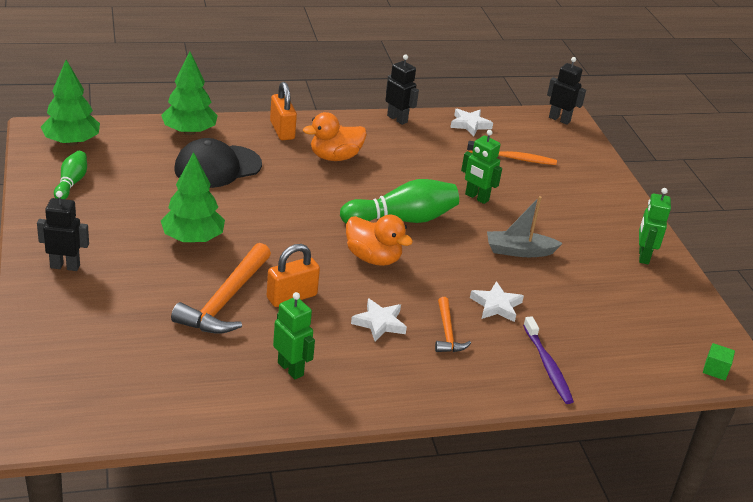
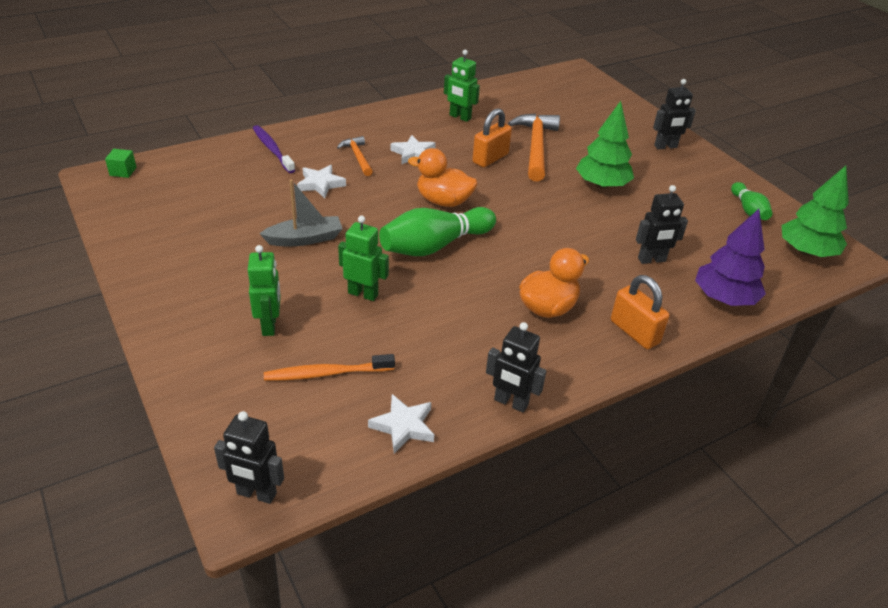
camera: 165 degrees right, 5 degrees up
green tree [161,52,218,135] -> purple tree [695,209,766,306]
black cap [175,138,262,188] -> black robot [636,185,688,264]
green robot [639,188,671,264] -> green robot moved to [248,245,281,336]

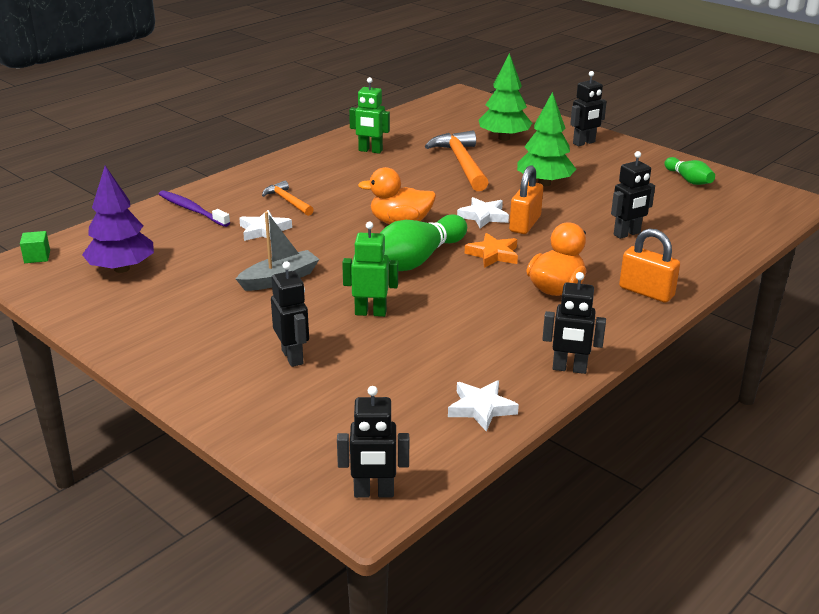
camera: 15 degrees left, 10 degrees down
green robot [248,245,281,336] -> black robot [271,261,309,367]
orange toothbrush [264,354,395,381] -> none
white star [391,135,436,165] -> white star moved to [457,197,509,228]
orange padlock [472,108,512,167] -> orange padlock moved to [509,165,543,234]
purple tree [695,209,766,306] -> purple tree moved to [82,166,154,273]
green tree [782,166,849,257] -> green tree moved to [479,53,532,141]
none -> orange star [465,233,518,268]

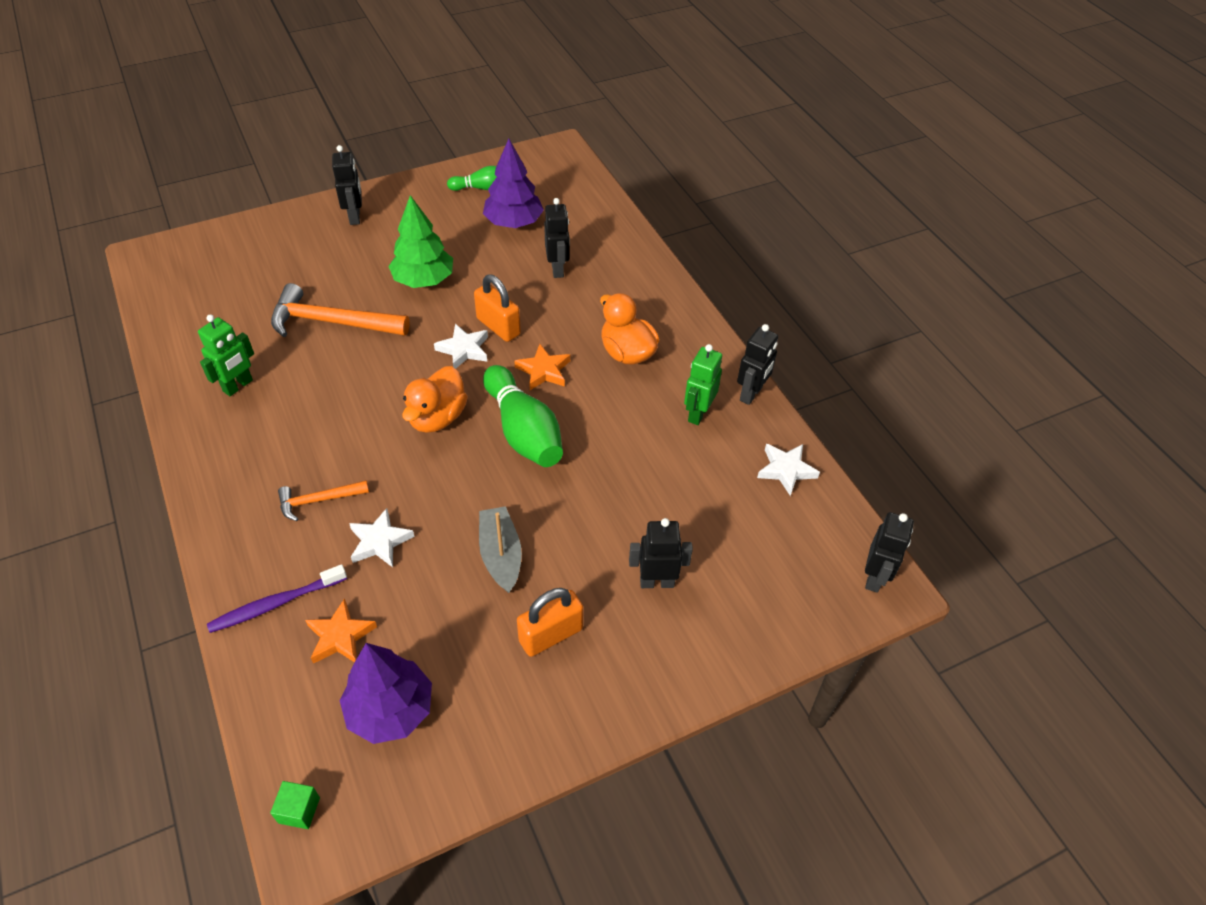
camera: 70 degrees left, 20 degrees up
green robot [342,222,398,317] -> green robot moved to [684,344,722,425]
green tree [479,53,532,141] -> none
orange padlock [619,229,680,303] -> orange padlock moved to [517,588,584,657]
none -> orange star [305,598,377,664]
none -> purple tree [483,139,544,228]

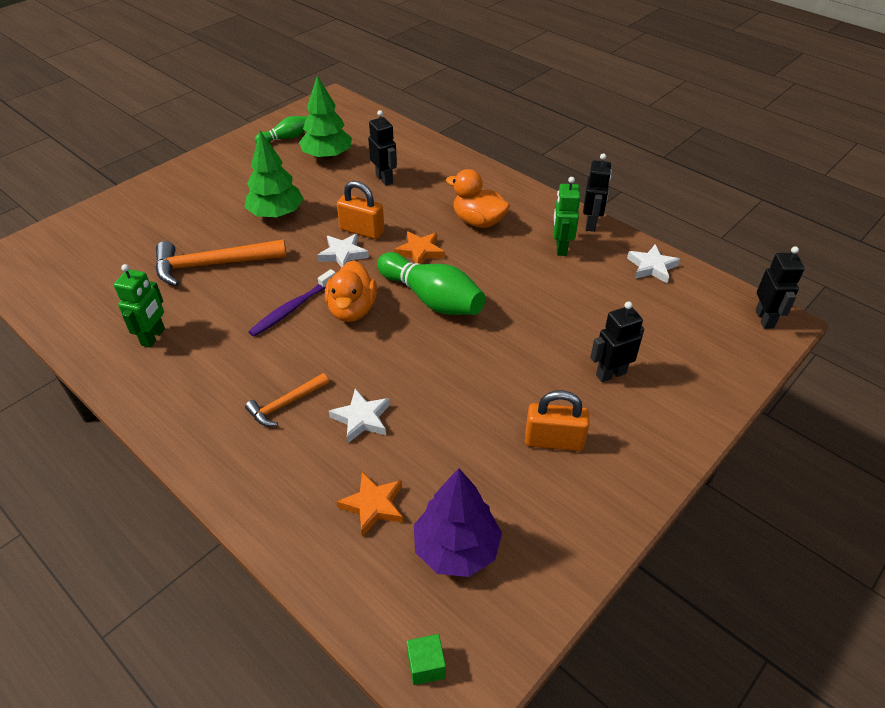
camera: 20 degrees left, 5 degrees down
purple toothbrush [207,564,347,633] -> purple toothbrush moved to [249,269,336,337]
black robot [332,145,362,225] -> none
grey boat [479,506,522,593] -> none
purple tree [483,139,544,228] -> green tree [299,76,352,160]
orange padlock [517,588,584,657] -> orange padlock turned 60 degrees clockwise [525,390,590,451]

